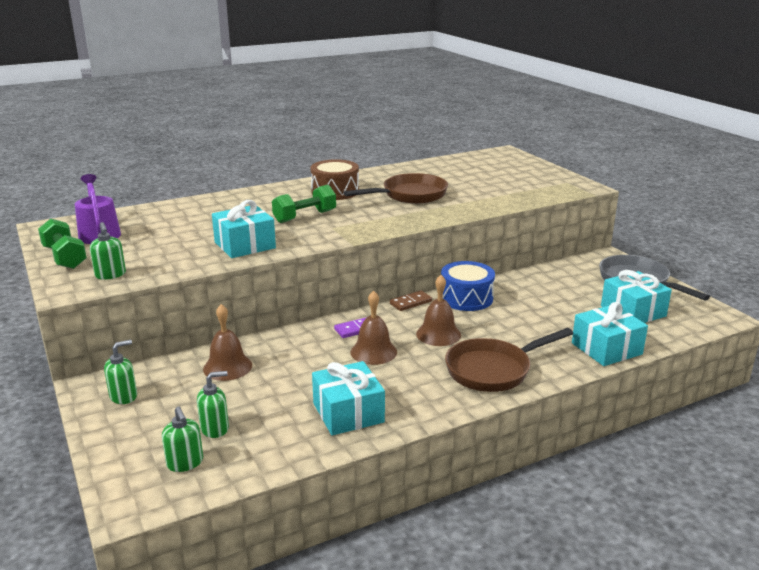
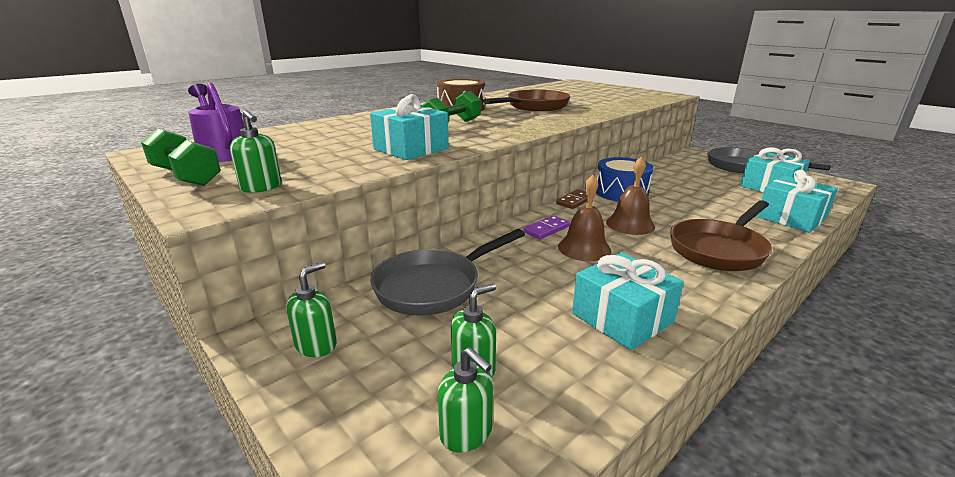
camera: 15 degrees left, 0 degrees up
brown bell [203,304,252,381] -> grey pan [370,229,525,316]

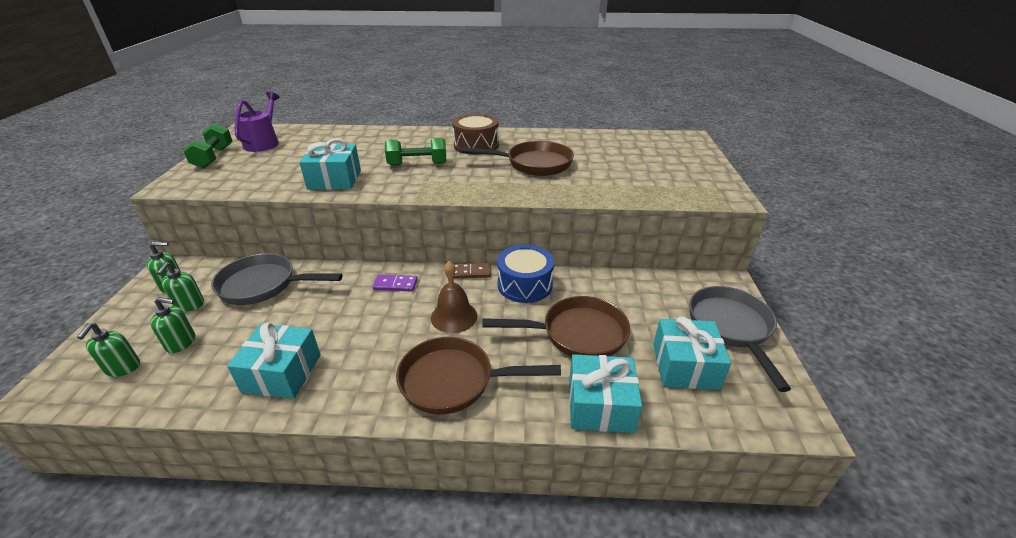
camera: 45 degrees right, 10 degrees up
green soap dispenser [230,110,281,193] -> green soap dispenser moved to [157,262,204,312]
brown bell [558,175,611,261] -> none
none -> brown pan [482,296,630,357]

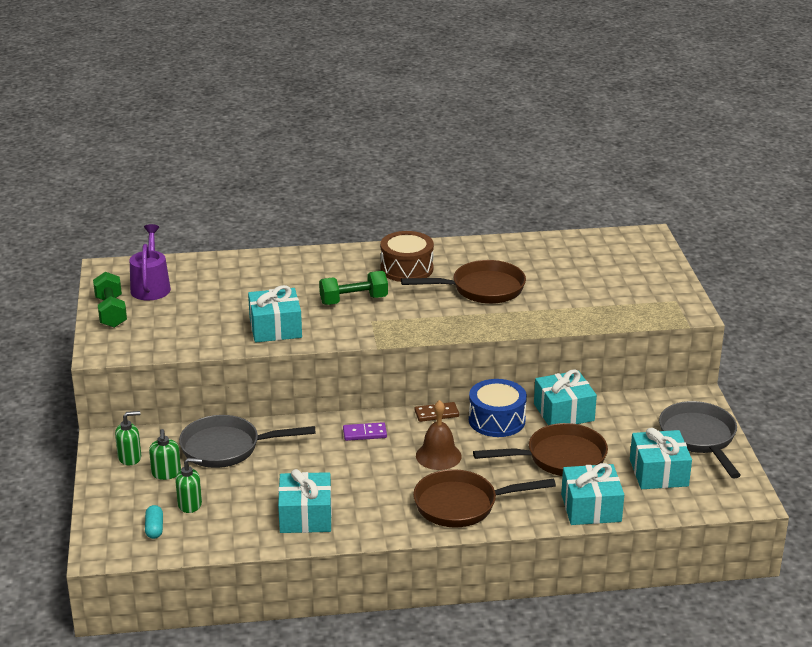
camera: 10 degrees left, 5 degrees down
green soap dispenser [77,323,140,377] -> turquoise capsule [145,505,163,539]
none -> turquoise gift [534,369,597,425]

